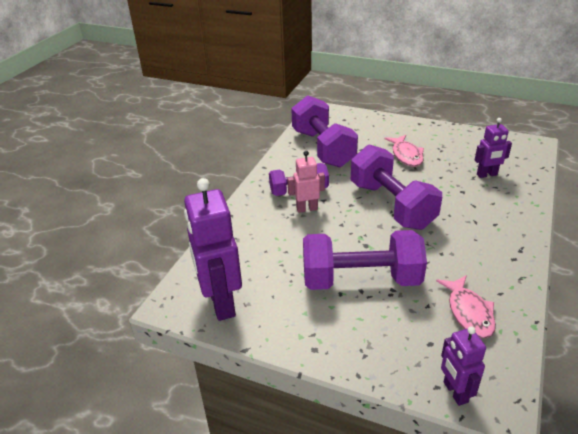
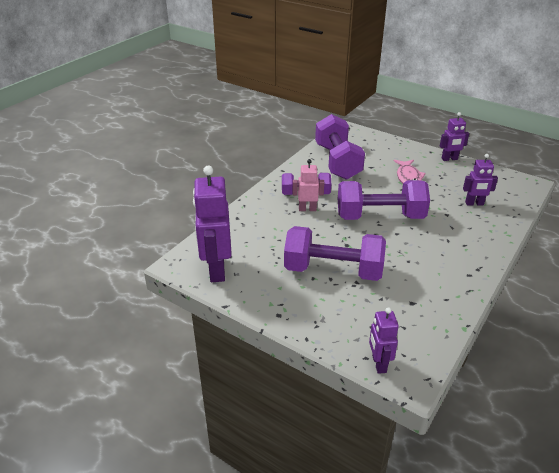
camera: 10 degrees right, 0 degrees up
purple dumbbell [351,145,442,230] -> purple dumbbell turned 75 degrees counterclockwise [338,180,430,220]
pink fish [436,275,496,338] -> none
none -> purple robot [440,112,469,161]

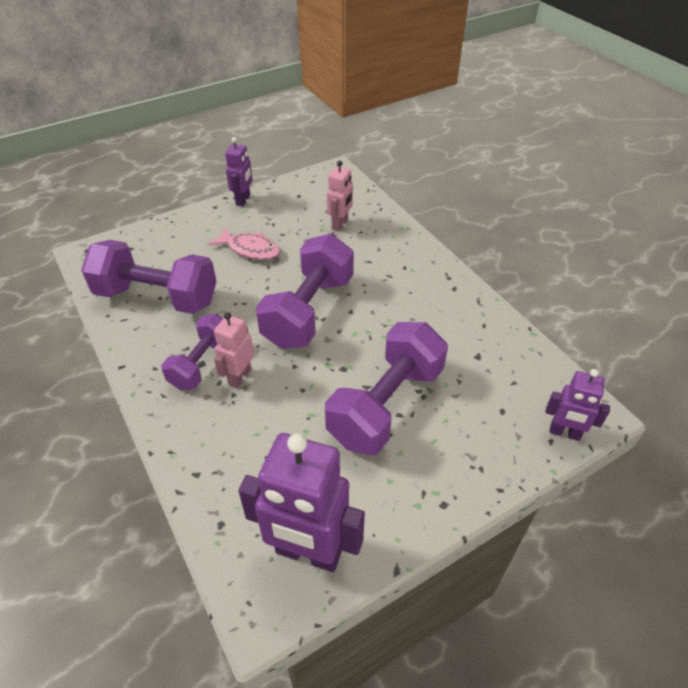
camera: 65 degrees left, 10 degrees up
purple robot [463,154,498,206] -> pink robot [327,160,353,231]

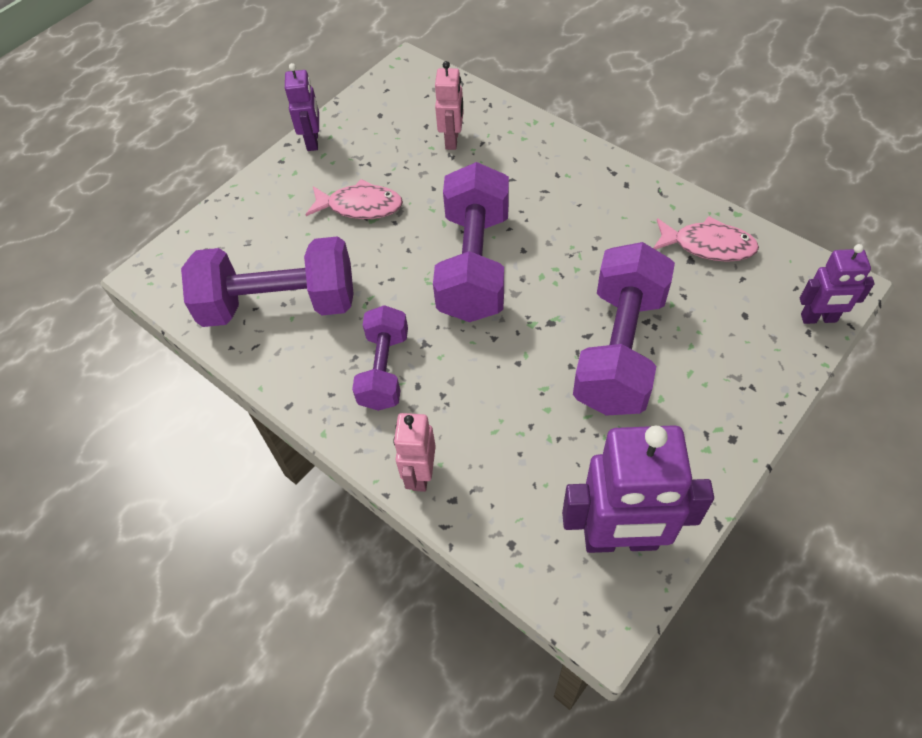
camera: 15 degrees left, 10 degrees up
pink robot [214,312,254,388] -> pink robot moved to [393,413,436,492]
none -> pink fish [653,216,759,262]

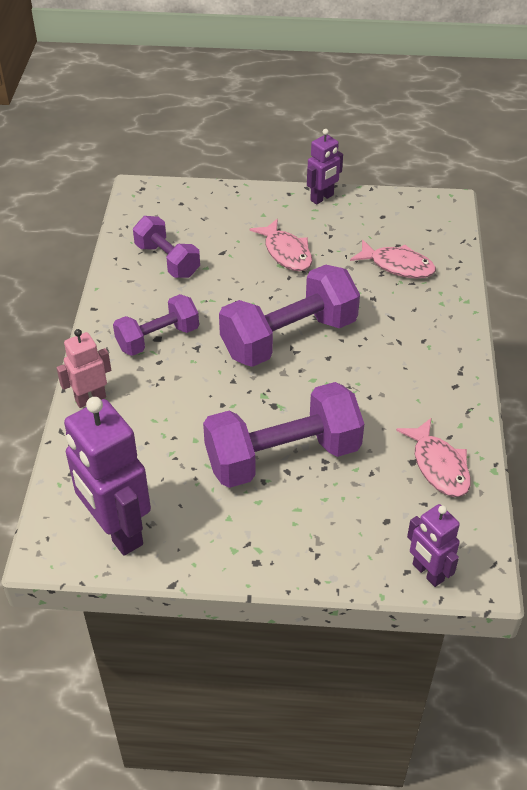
camera: 50 degrees right, 10 degrees down
purple dumbbell [181,236,354,327] -> purple dumbbell [133,216,200,278], size x0.60
pink robot [435,61,464,150] -> pink fish [350,239,436,278]

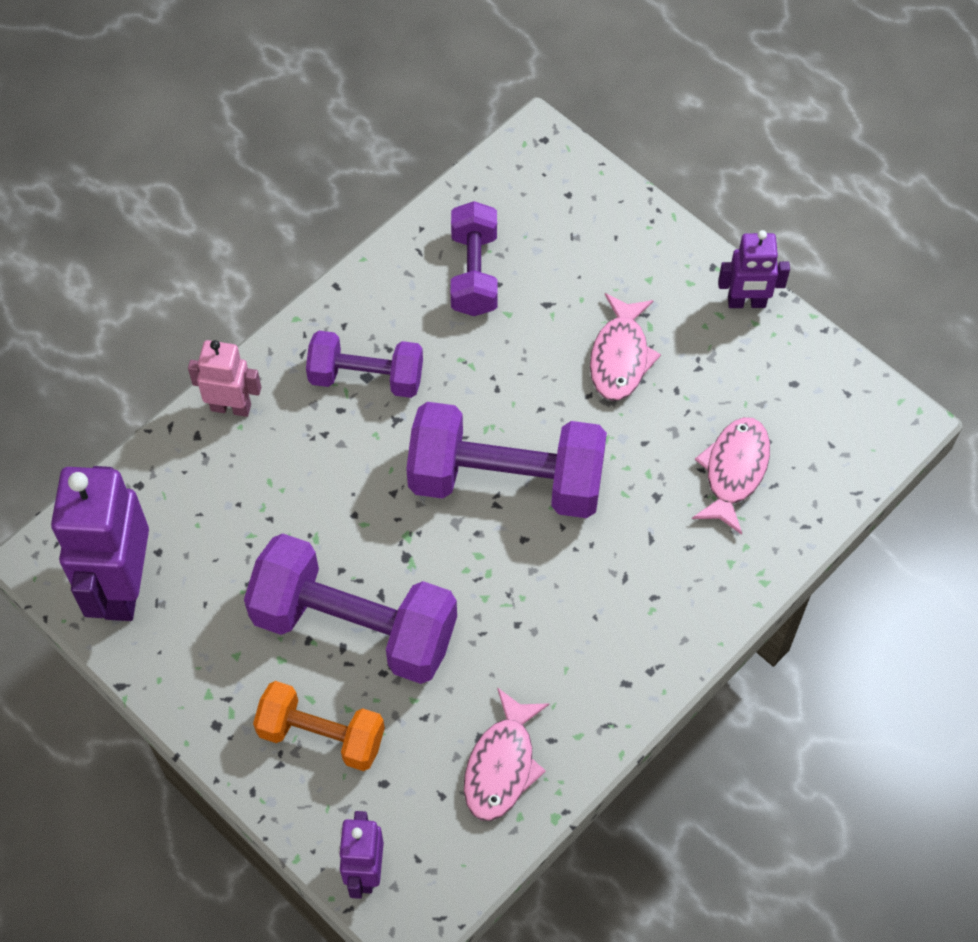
camera: 40 degrees right, 15 degrees up
pink fish [350,239,436,278] -> pink fish turned 135 degrees counterclockwise [692,417,770,535]
none -> orange dumbbell [253,681,385,771]

